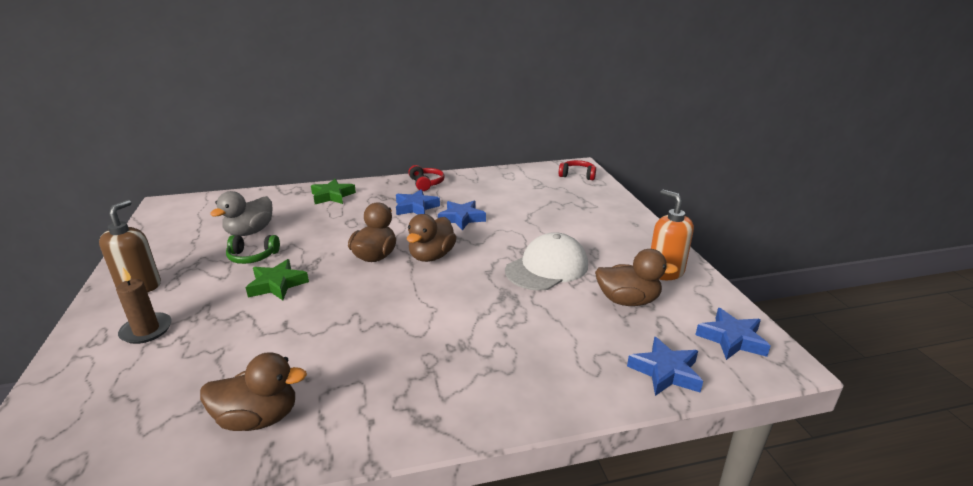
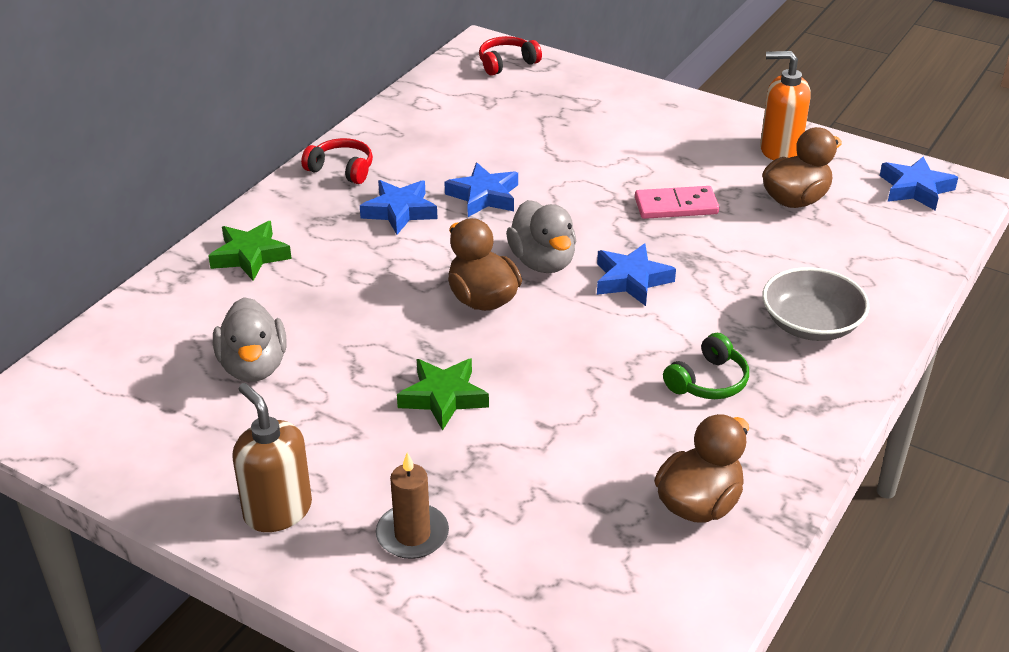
camera: 45 degrees left, 10 degrees up
green headphones [226,235,280,264] -> green headphones moved to [663,333,749,399]
brown duck [407,214,457,262] -> grey duck [506,200,576,273]
white cap [505,232,588,291] -> pink domino [635,186,719,219]
blue star [627,336,703,396] -> blue star moved to [597,243,676,306]
none -> grey bowl [762,267,869,341]

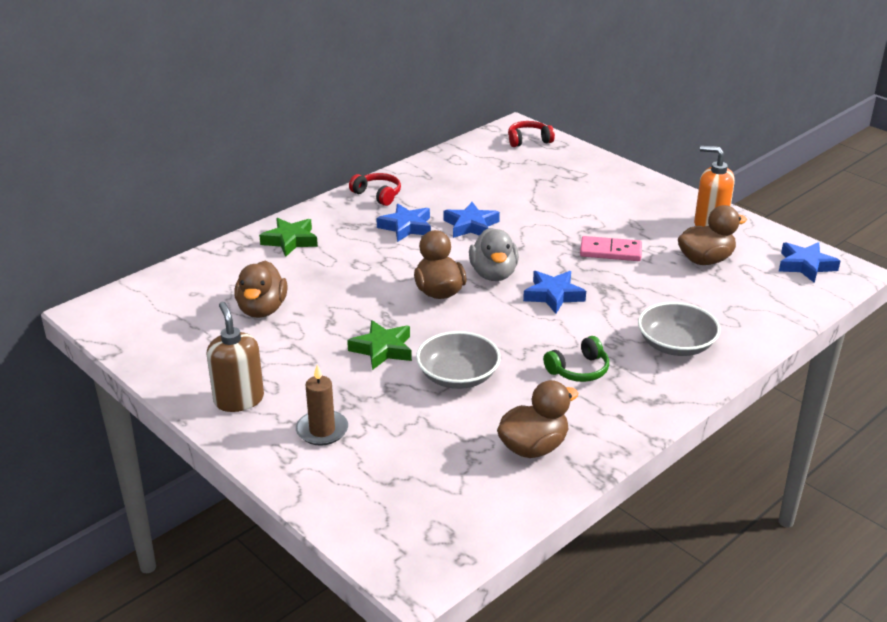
camera: 15 degrees right, 5 degrees down
grey duck [213,297,287,382] -> brown duck [234,261,288,318]
none -> grey bowl [416,331,501,389]

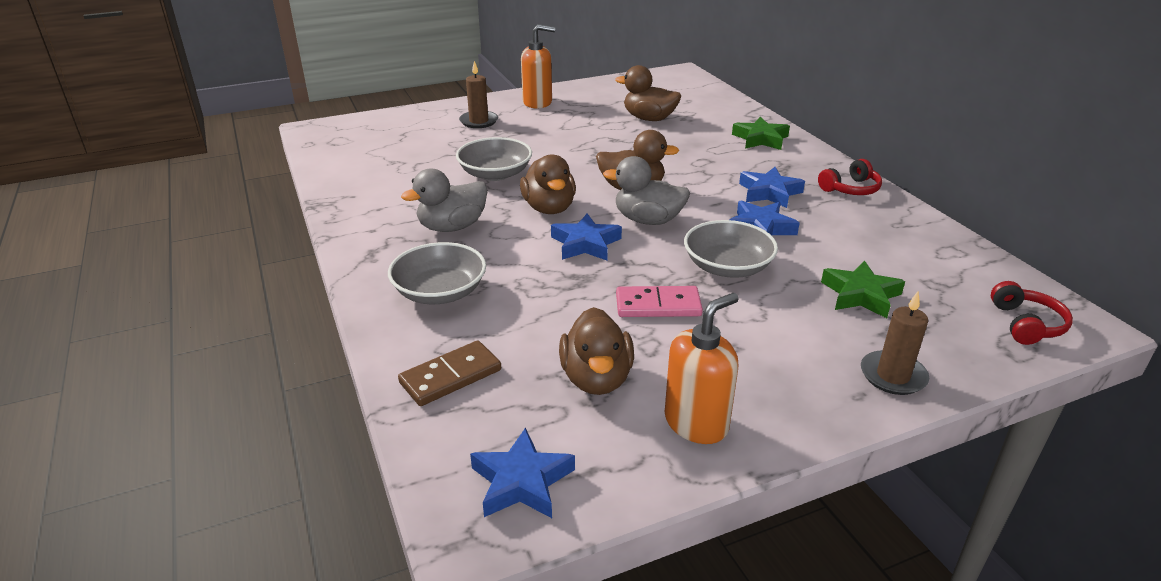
camera: 110 degrees right, 0 degrees up
brown soap dispenser [207,302,264,412] -> orange soap dispenser [521,24,555,109]
green star [347,320,412,370] -> green star moved to [821,261,905,318]
brown duck [497,380,579,458] -> brown duck moved to [520,154,576,214]
green headphones [543,336,609,382] -> grey duck [401,168,488,232]
pink domino [580,236,642,261] -> pink domino turned 60 degrees clockwise [616,286,703,317]
none -> brown domino [398,341,501,406]
none -> grey bowl [684,220,778,278]
none -> brown candle [861,291,929,395]

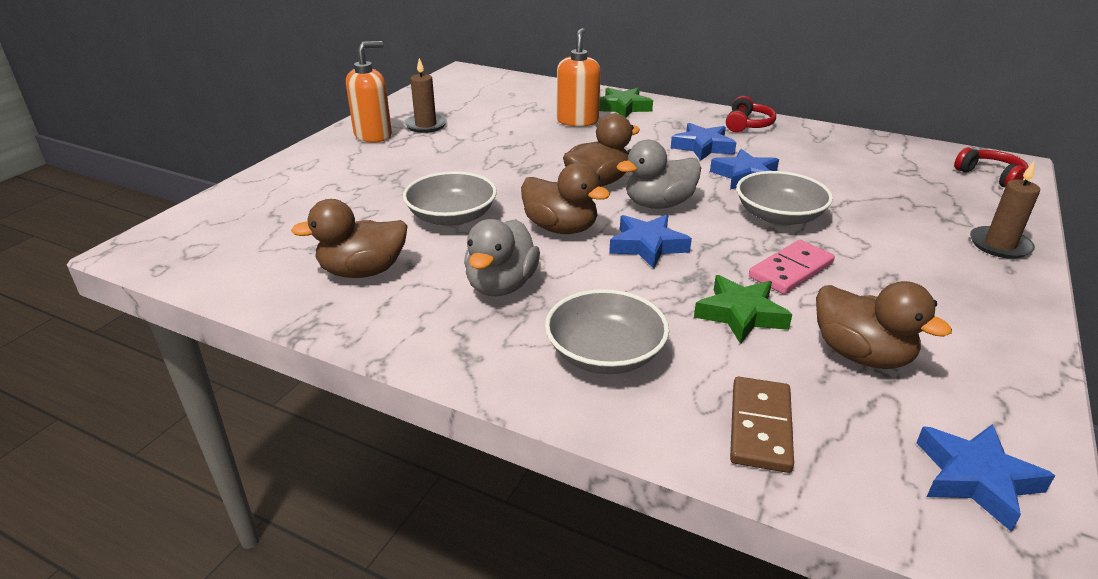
camera: 40 degrees left, 0 degrees up
brown candle [459,61,498,128] -> brown candle moved to [404,58,447,133]
brown duck [615,65,681,121] -> brown duck moved to [291,199,407,278]
orange soap dispenser [665,293,739,444] -> orange soap dispenser moved to [557,28,601,127]
green star [821,261,905,318] -> green star moved to [694,275,792,344]

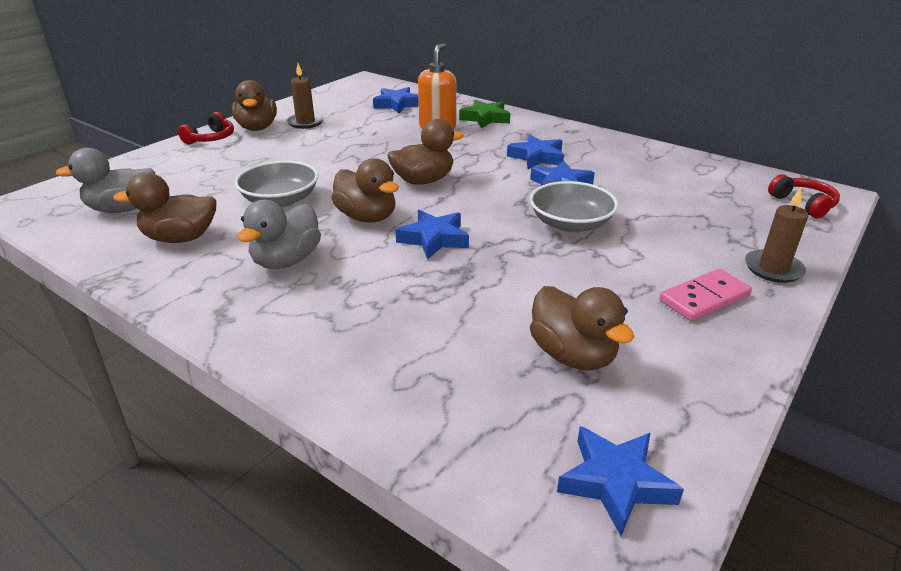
camera: 10 degrees right, 0 degrees up
orange soap dispenser [346,41,392,143] -> brown duck [232,80,277,131]
grey bowl [545,289,669,374] -> none
grey duck [616,140,701,209] -> grey duck moved to [56,148,155,213]
green star [694,275,792,344] -> none
red headphones [726,96,776,132] -> red headphones moved to [178,112,234,145]
brown domino [730,377,794,473] -> none
pink domino [749,240,835,294] -> pink domino moved to [659,269,752,321]
none -> blue star [373,87,419,113]

